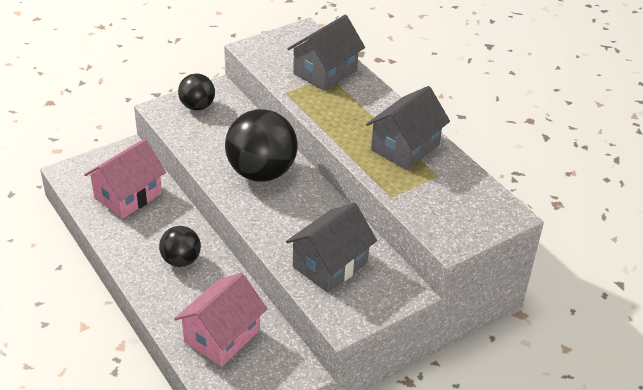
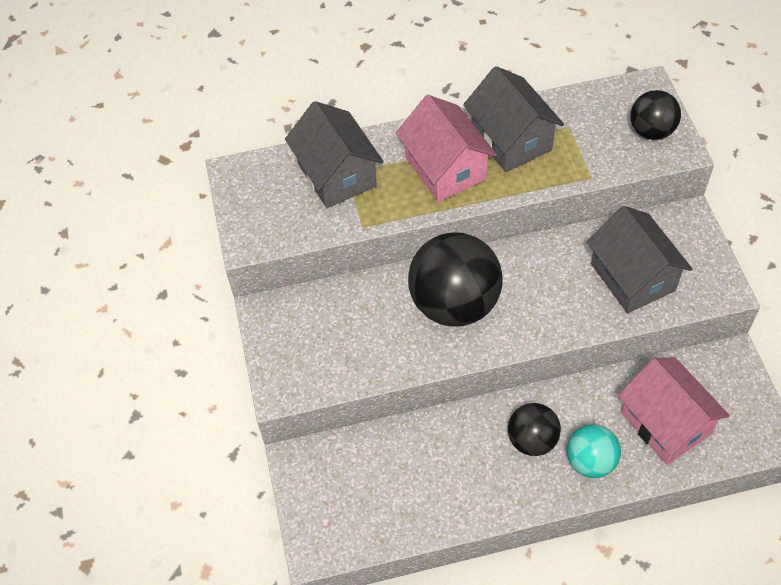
camera: 65 degrees left, 15 degrees up
pink house [84,139,166,219] -> pink house moved to [396,95,497,202]
black ball [178,73,215,110] -> black ball moved to [631,90,681,140]
none -> turquoise ball [567,424,621,478]

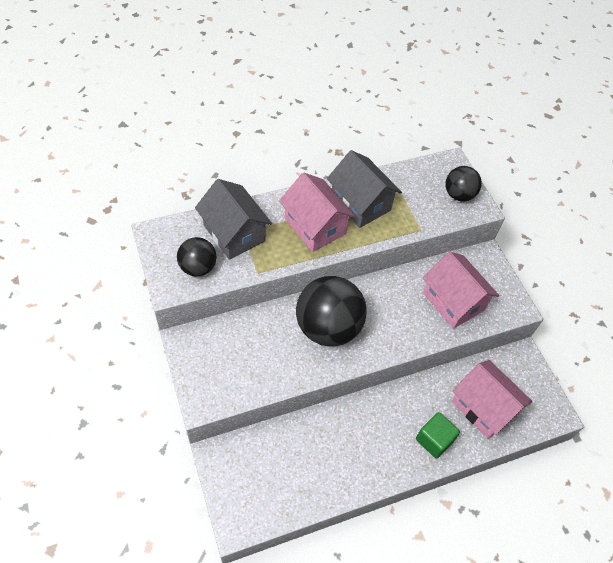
camera: 15 degrees left, 0 degrees up
black ball [508,403,561,456] -> black ball moved to [177,237,216,276]
turquoise ball [567,424,621,478] -> green cube [416,412,460,458]
grey house [587,206,692,313] -> pink house [423,252,499,329]

